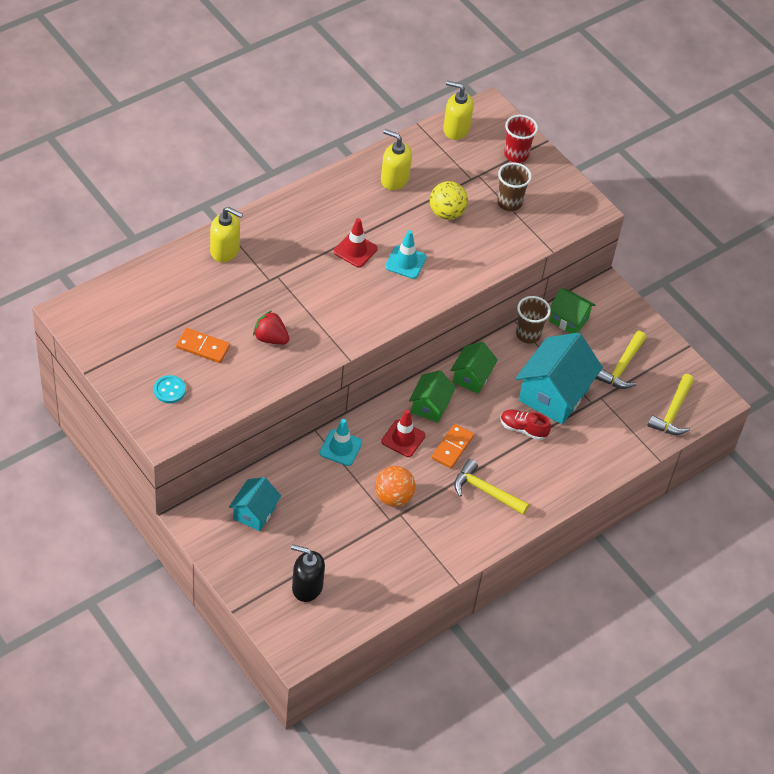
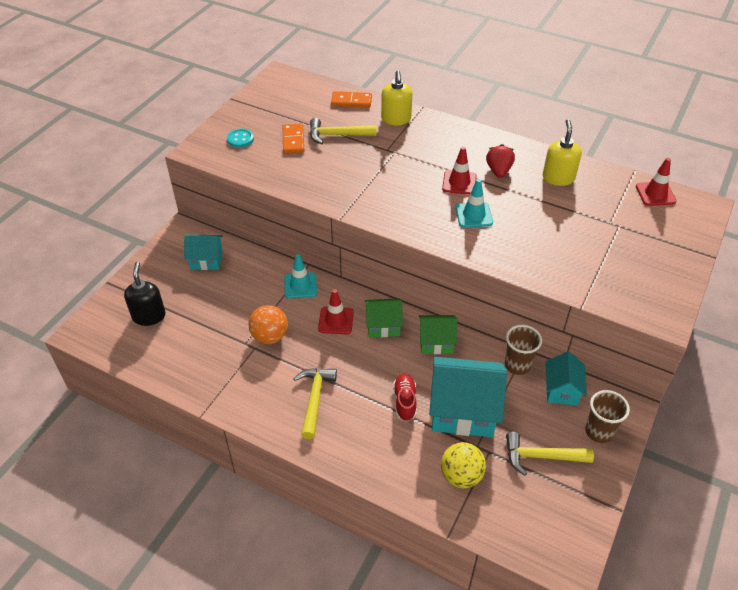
camera: 70 degrees right, 5 degrees down
red strawberry [253,311,289,345] -> red strawberry moved to [486,144,515,178]
yellow ball [429,181,468,220] -> yellow ball moved to [441,442,486,488]
orange domino [432,424,474,469] -> orange domino moved to [331,91,372,108]
yellow soap dispenser [443,81,474,140] -> red traffic cone [636,158,676,206]
brown cup [497,162,532,211] -> brown cup moved to [585,390,630,443]
red cup [504,115,538,163] -> none
green house [549,289,595,334] -> turquoise house [546,352,587,406]
yellow hammer [647,374,694,435] -> yellow hammer moved to [310,118,377,144]

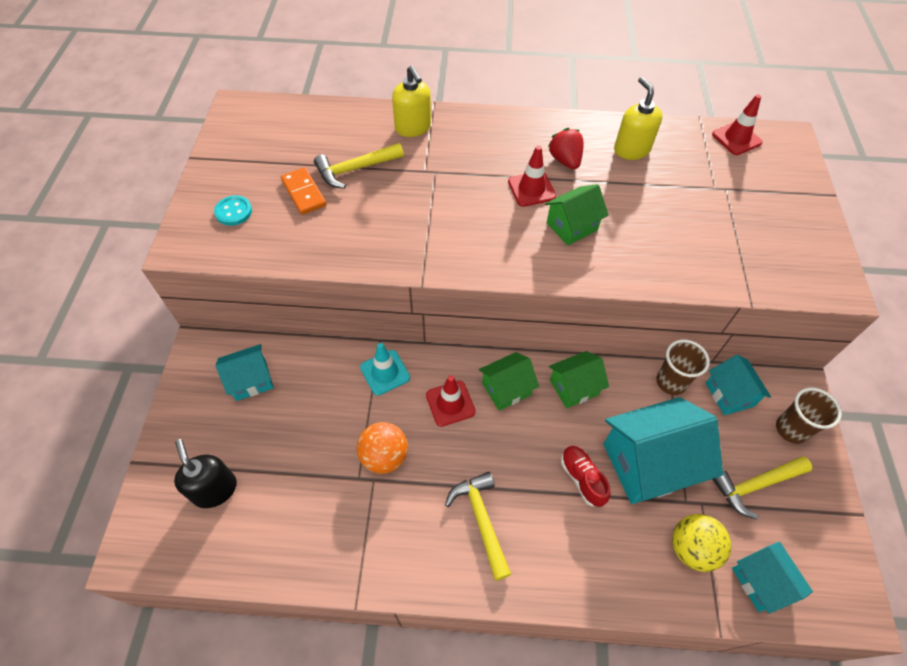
camera: 25 degrees left, 10 degrees up
orange domino [331,91,372,108] -> none
turquoise traffic cone [455,179,493,228] -> green house [545,184,609,246]
none -> turquoise house [732,541,813,614]

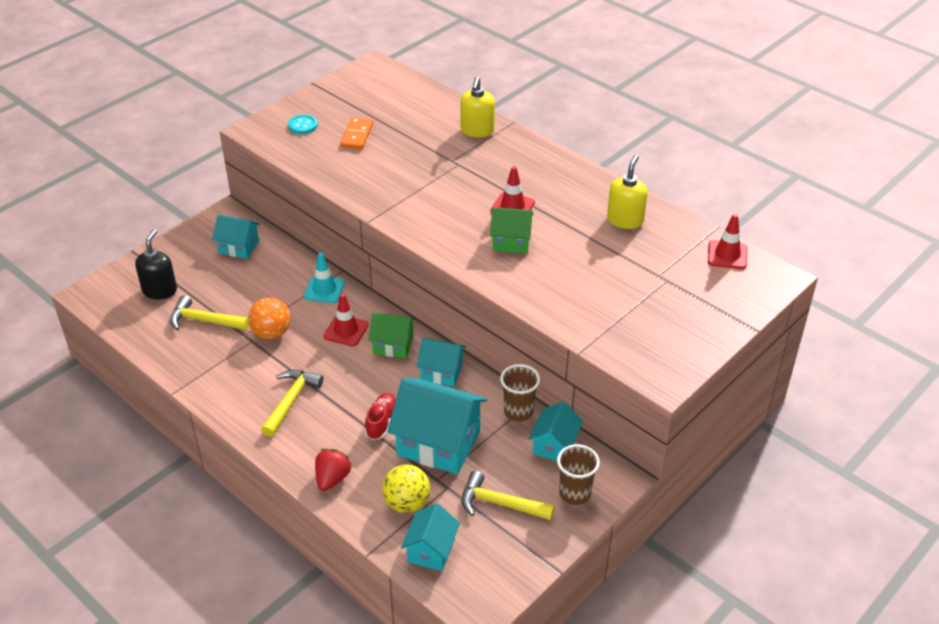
camera: 40 degrees right, 15 degrees down
yellow hammer [314,143,404,189] -> yellow hammer moved to [170,295,249,330]
red strawberry [548,128,584,169] -> red strawberry moved to [315,449,352,491]
green house [549,351,609,408] -> turquoise house [417,338,466,386]

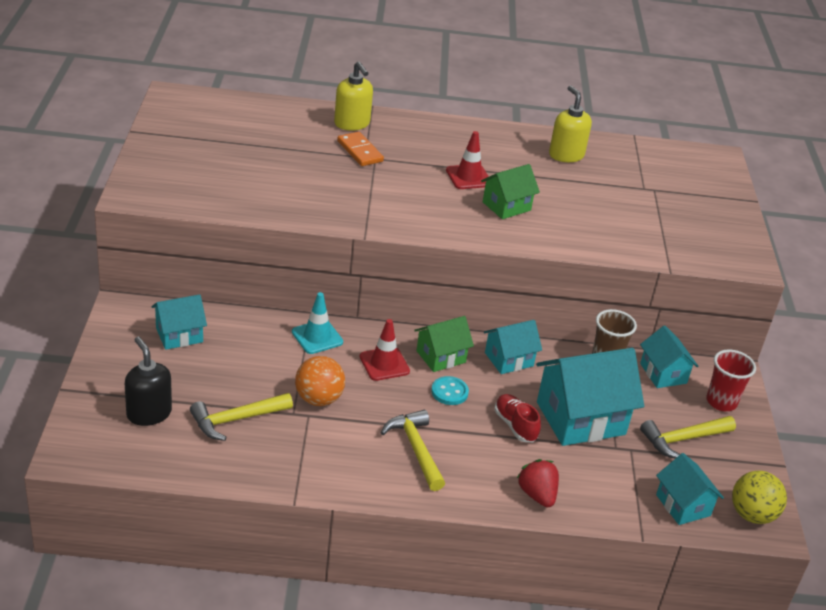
camera: 45 degrees left, 5 degrees down
turquoise button [288,114,318,134] -> turquoise button moved to [431,376,469,405]
orange domino [340,118,373,149] -> orange domino moved to [337,132,384,166]
yellow ball [382,464,431,513] -> yellow ball moved to [732,471,787,524]
brown cup [557,444,600,505] -> red cup [706,349,756,411]
red traffic cone [708,214,747,269] -> none

